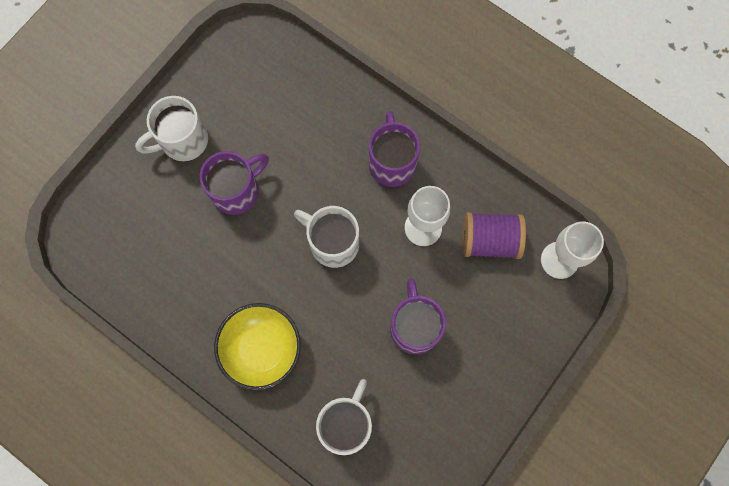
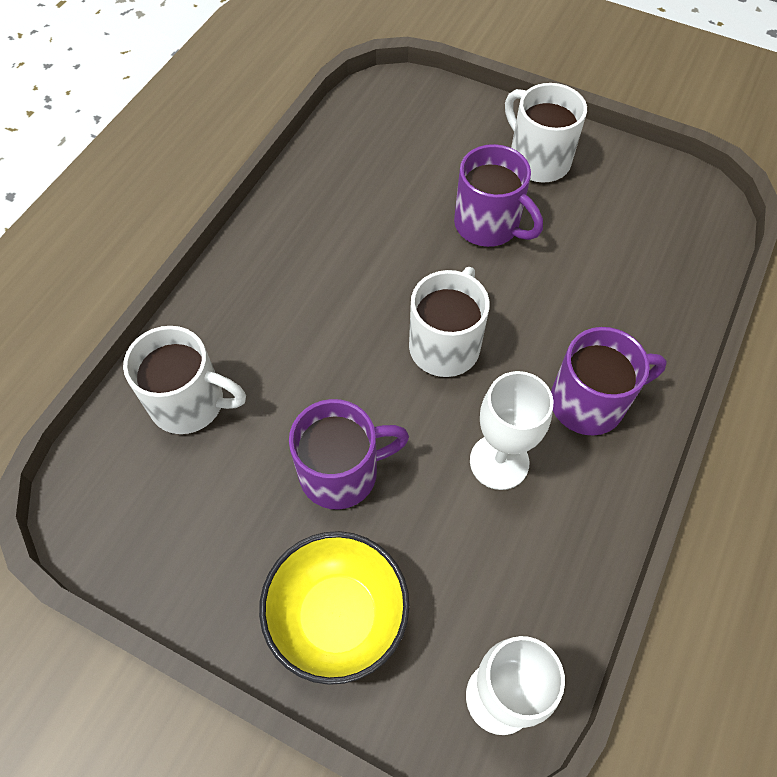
camera: 80 degrees right, 15 degrees down
yellow bowl [214,303,301,390] -> yellow bowl moved to [259,531,410,685]
purple spool [462,212,526,259] -> none

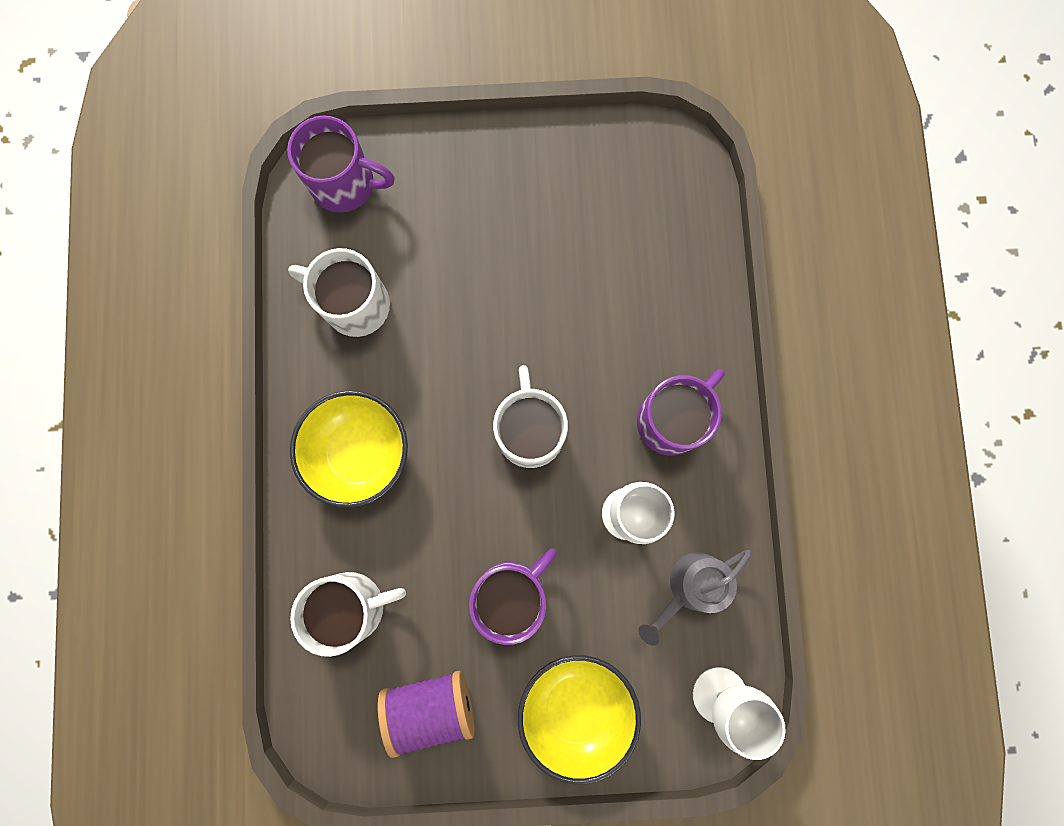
camera: 30 degrees left, 20 degrees up
purple mug [454,144,543,247] -> purple mug moved to [287,116,395,213]
white mug [505,83,587,182] -> white mug moved to [288,248,390,337]
none -> yellow bowl [290,390,408,508]
none -> purple spool [378,671,474,758]
none -> grey watering can [638,550,752,646]

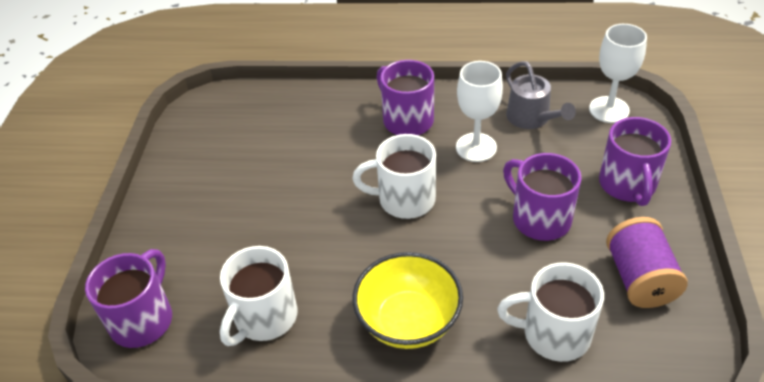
camera: 80 degrees left, 35 degrees down
white mug [290,572,406,657] -> white mug turned 75 degrees counterclockwise [497,262,604,362]
yellow bowl [518,655,641,784] -> purple mug [599,117,671,206]

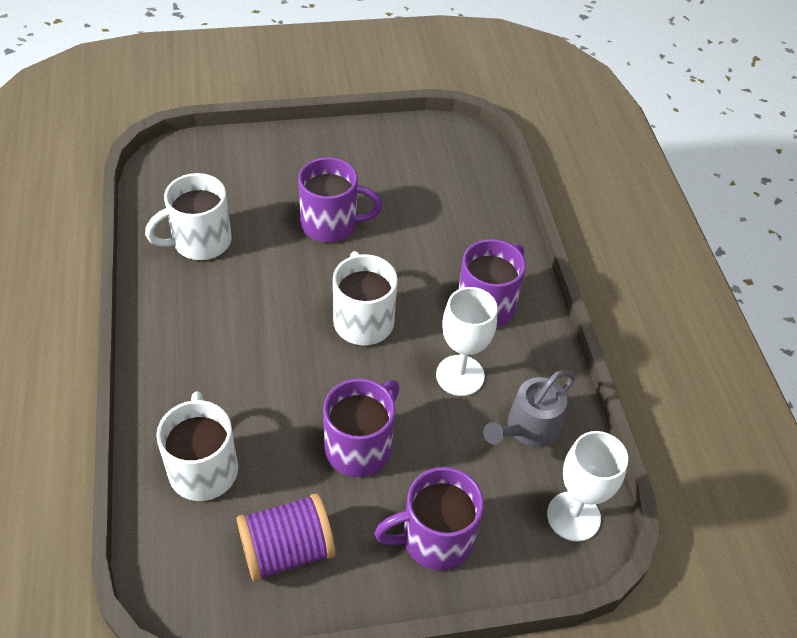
camera: 70 degrees right, 5 degrees up
purple mug [85,249,172,348] -> purple mug moved to [298,157,382,242]
white mug [220,246,298,346] -> white mug turned 45 degrees counterclockwise [145,173,232,260]
yellow bowl [352,252,463,349] -> none

